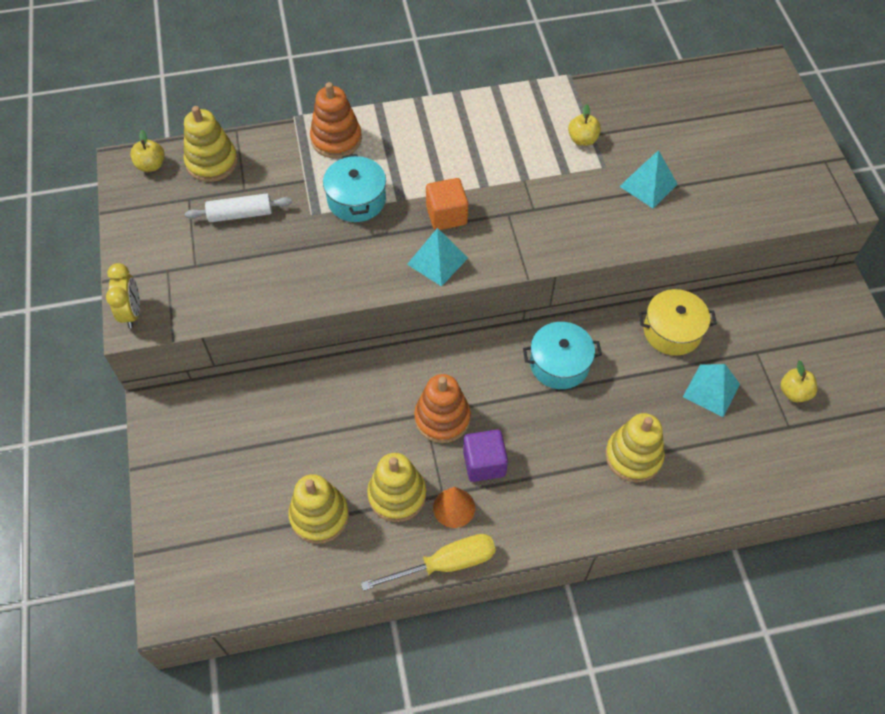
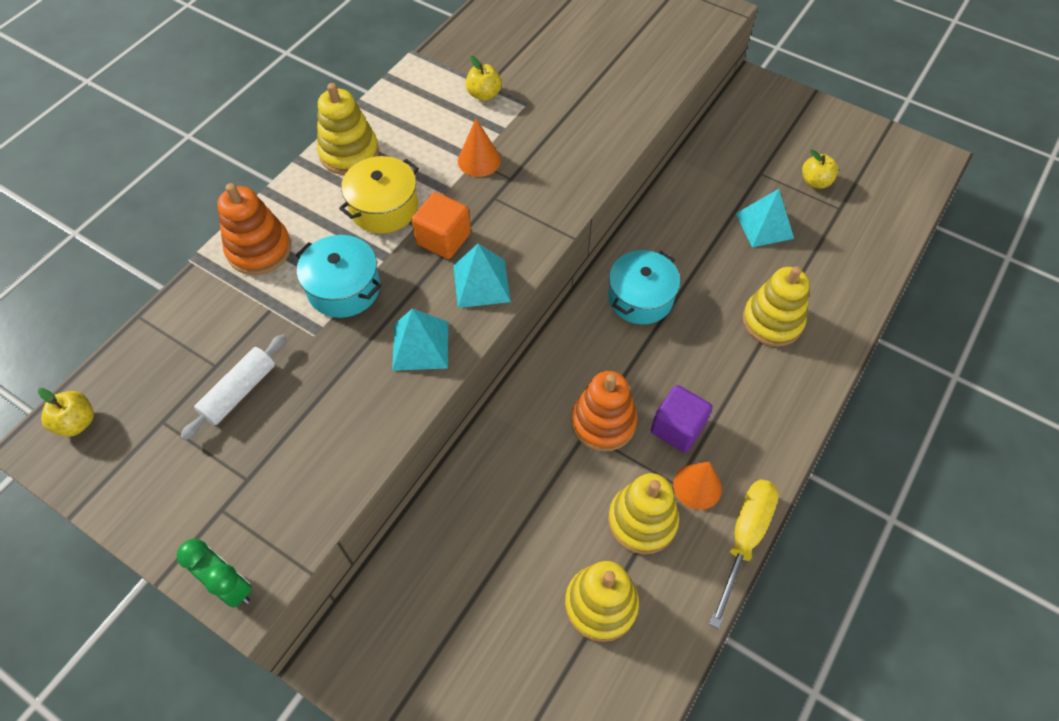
camera: 45 degrees left, 0 degrees up
yellow clock [106,263,140,328] -> green clock [177,539,252,608]
yellow stacking toy [184,106,238,182] -> yellow stacking toy moved to [317,83,379,175]
turquoise pyramid [619,150,678,208] -> turquoise pyramid moved to [392,308,448,371]
yellow pot [639,289,717,356] -> yellow pot moved to [339,156,419,233]
none -> orange cone [458,119,501,177]

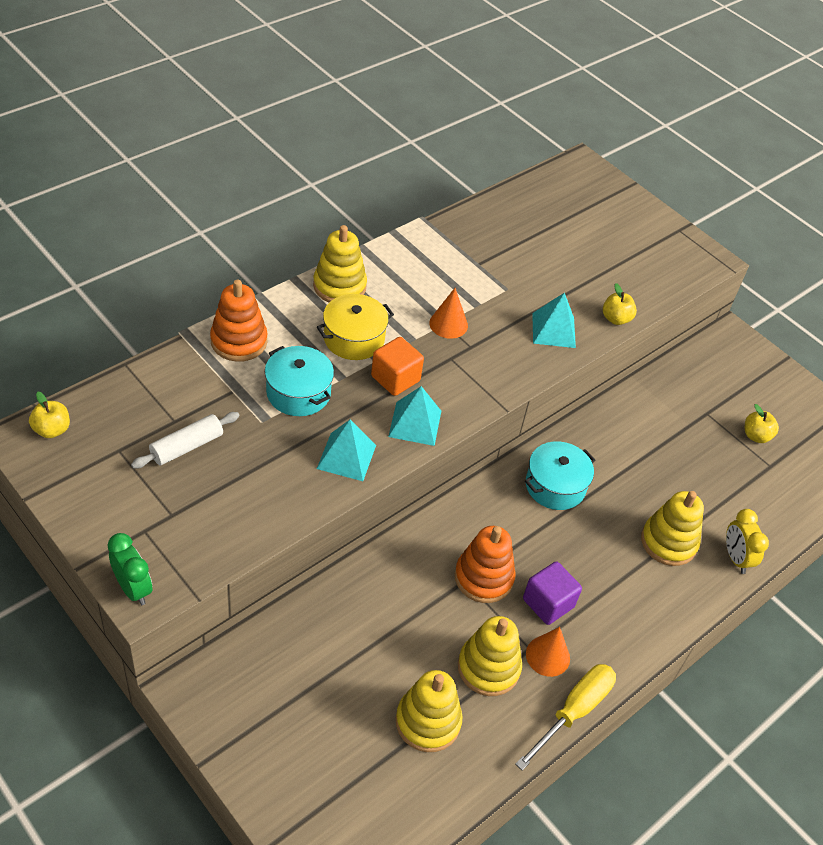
camera: 10 degrees right, 10 degrees down
yellow apple [465,56,502,101] -> yellow apple moved to [603,283,637,325]
turquoise pyramid [736,189,794,247] -> turquoise pyramid moved to [532,292,576,348]
none -> yellow clock [726,509,769,574]

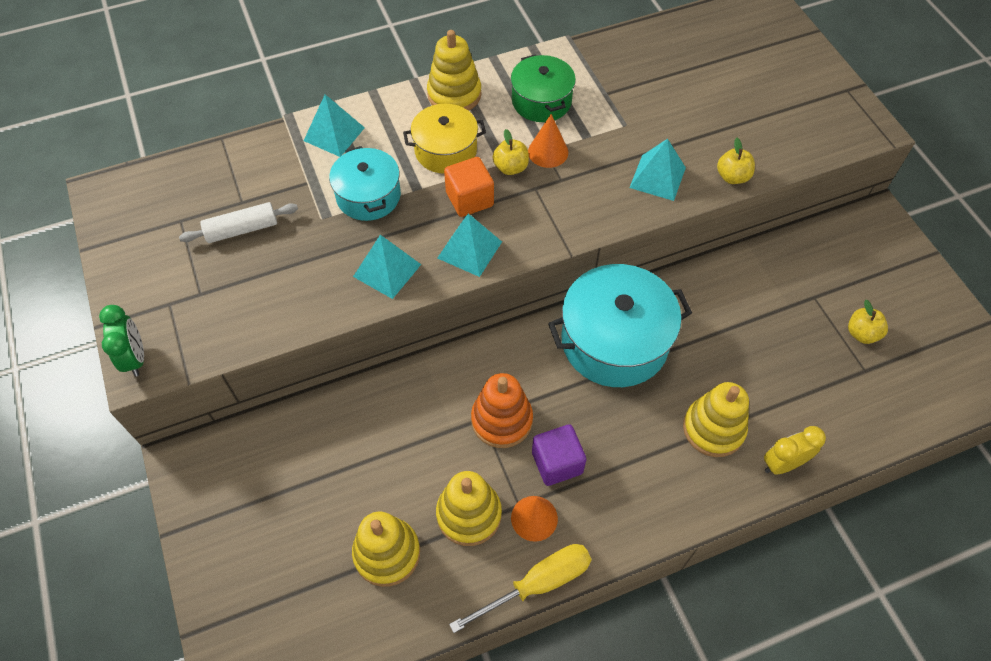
camera: 25 degrees right, 10 degrees up
yellow apple [29,392,70,438] -> yellow apple moved to [493,129,529,175]
orange stacking toy [210,280,267,362] -> turquoise pyramid [304,94,365,157]
turquoise pot [525,441,595,510] -> turquoise pot [548,264,692,387], size x1.66
yellow clock [726,509,769,574] -> yellow clock turned 60 degrees clockwise [764,426,826,475]
none -> green pot [511,54,576,122]

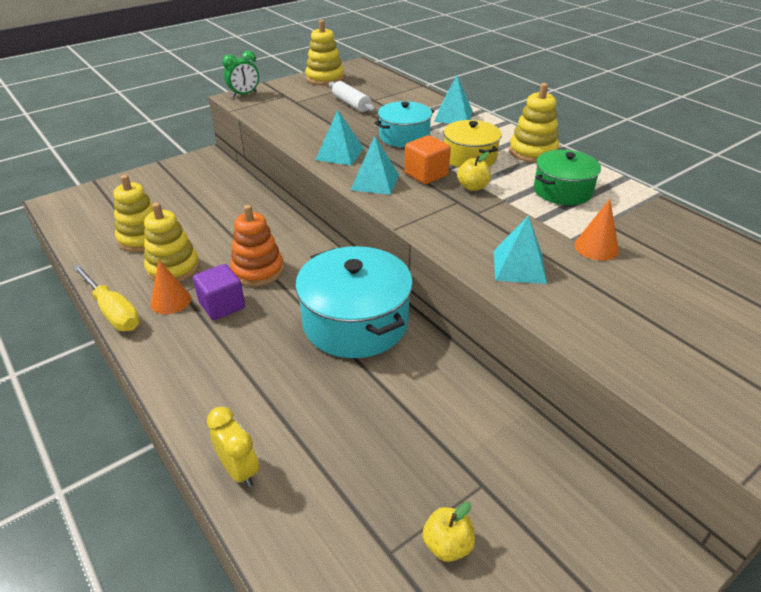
camera: 75 degrees right, 20 degrees down
orange cone [528,114,568,168] -> orange cone moved to [574,199,619,261]
yellow stacking toy [683,382,749,457] -> yellow stacking toy moved to [305,20,344,85]
yellow apple [717,138,755,184] -> none

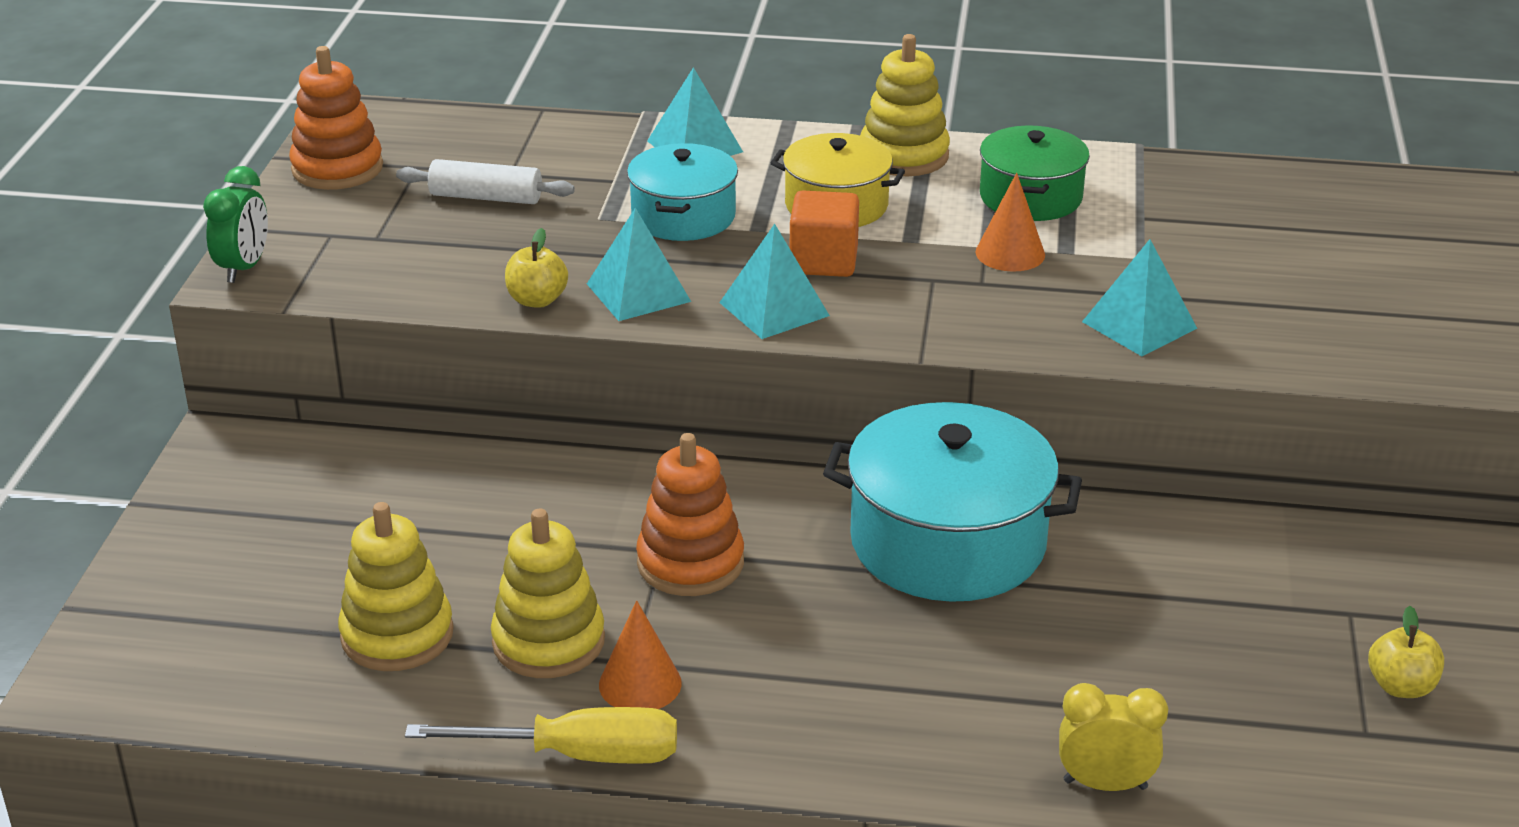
camera: 45 degrees left, 5 degrees down
purple cube [193,264,245,320] -> none
yellow stacking toy [305,20,344,85] -> orange stacking toy [289,46,383,190]
yellow apple [457,152,491,191] -> yellow apple moved to [505,228,568,308]
orange cone [574,199,619,261] -> orange cone moved to [975,173,1045,272]

